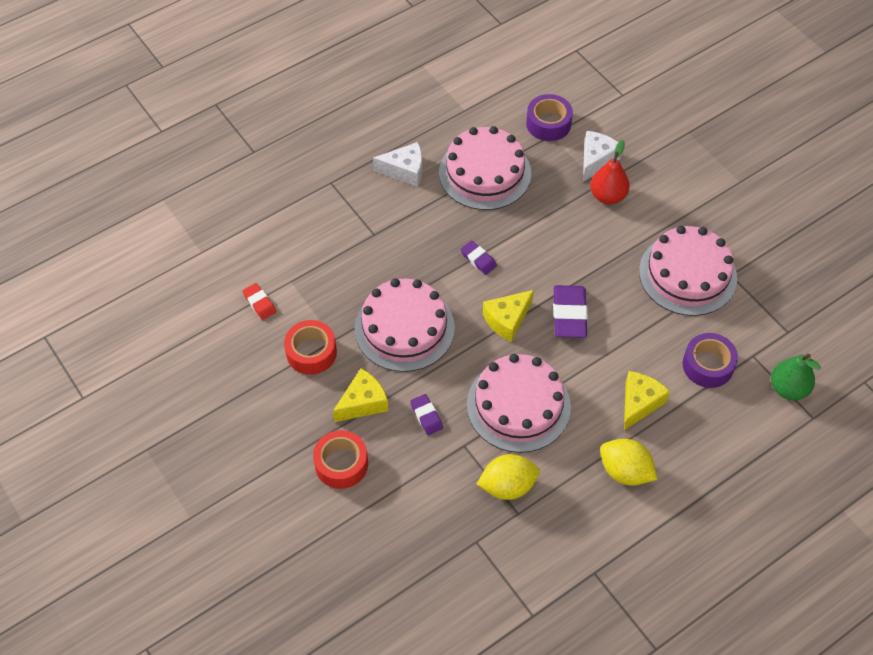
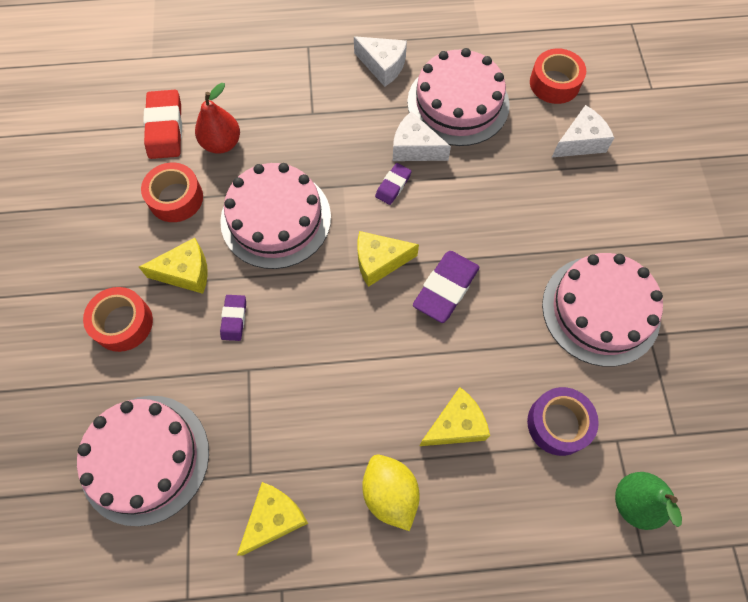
camera: 30 degrees right, 10 degrees up
red eraser [242,283,276,320] -> red eraser [143,90,182,159], size x1.78
purple eraser [460,240,497,275] -> purple eraser turned 45 degrees clockwise [375,163,412,205]
pink cake [467,354,571,453] -> pink cake moved to [77,396,209,526]
yellow lemon [477,454,540,500] -> none
purple tape [526,94,573,141] -> red tape [530,48,586,104]
red pear [590,140,630,204] -> red pear moved to [195,83,240,154]
none -> yellow cheese [237,482,308,555]
none -> white cheese [393,111,451,161]

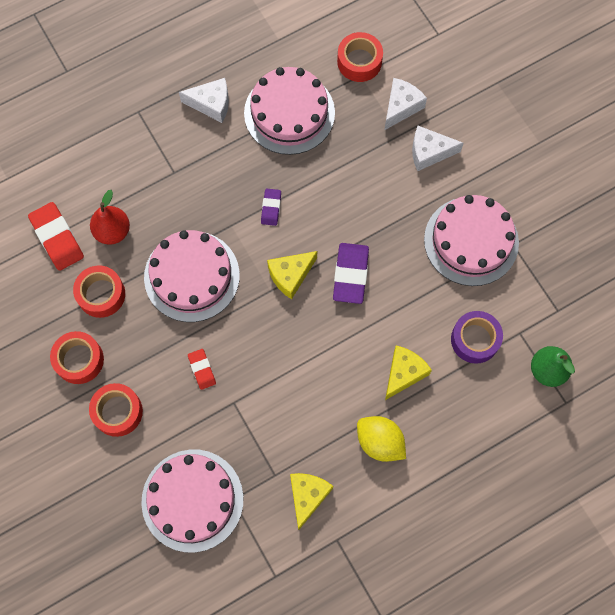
camera: 25 degrees left, 5 degrees up
yellow cheese [139,238,208,294] -> none
purple eraser [220,295,246,341] -> red eraser [188,349,216,390]
white cheese [393,111,451,161] -> white cheese moved to [412,126,464,171]
none -> red tape [50,331,104,384]

